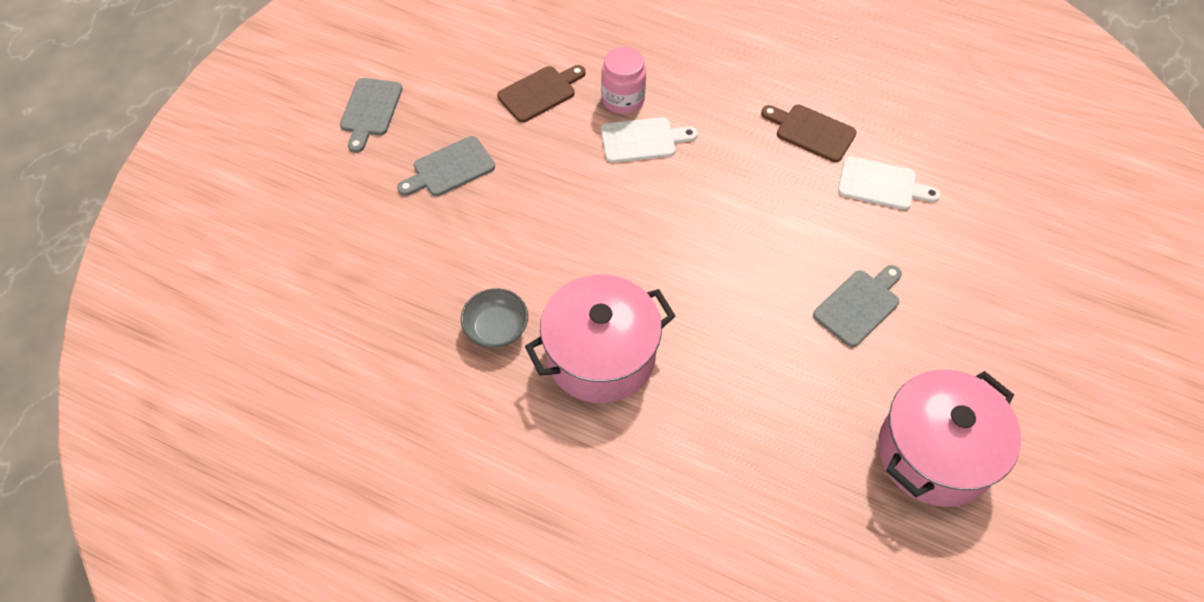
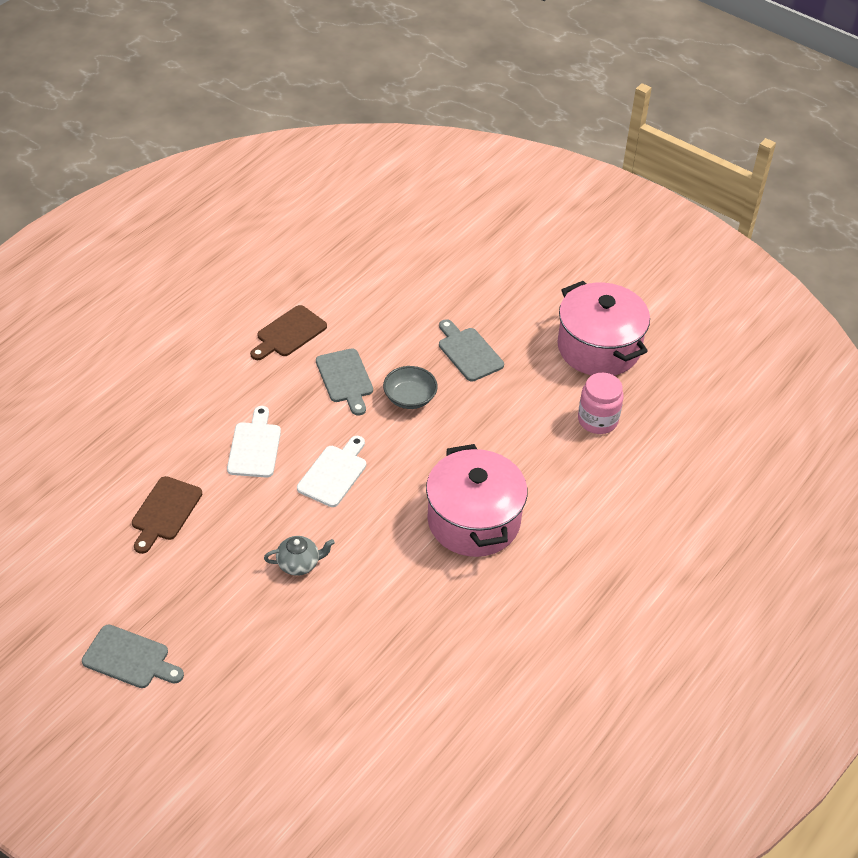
camera: 80 degrees left, 10 degrees down
grey cutting board [397,136,495,196] -> grey cutting board moved to [316,348,373,416]
grey bowl [461,288,528,348] -> grey bowl moved to [383,366,438,409]
brown cutting board [497,65,586,123] -> brown cutting board turned 135 degrees counterclockwise [132,476,202,554]
pink jar [601,47,646,114] -> pink jar moved to [578,373,624,434]
white cutting board [838,156,941,210] -> white cutting board moved to [297,436,366,507]
none -> grey teapot [264,536,335,576]

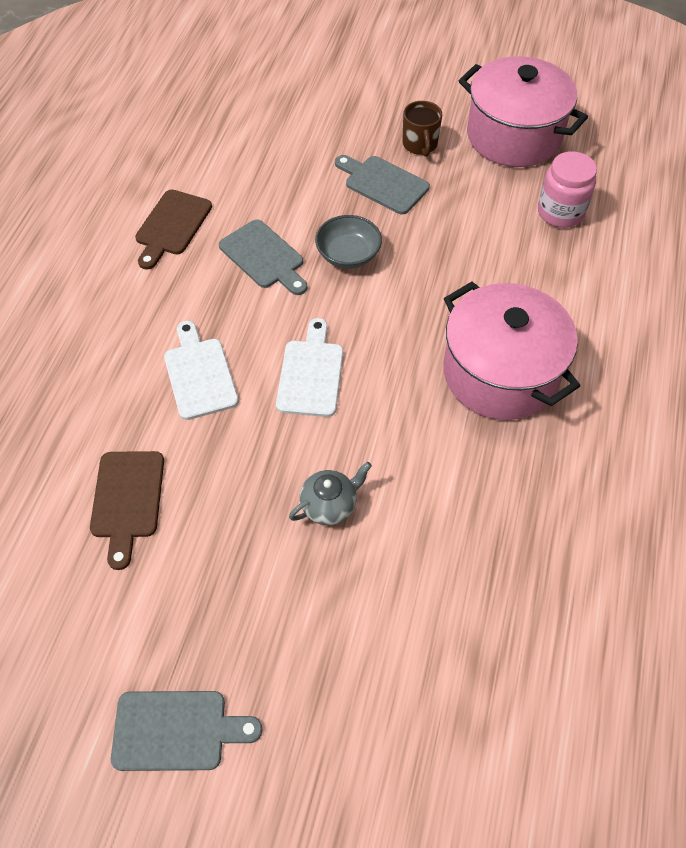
camera: 20 degrees left, 10 degrees up
none -> brown mug [402,101,442,157]

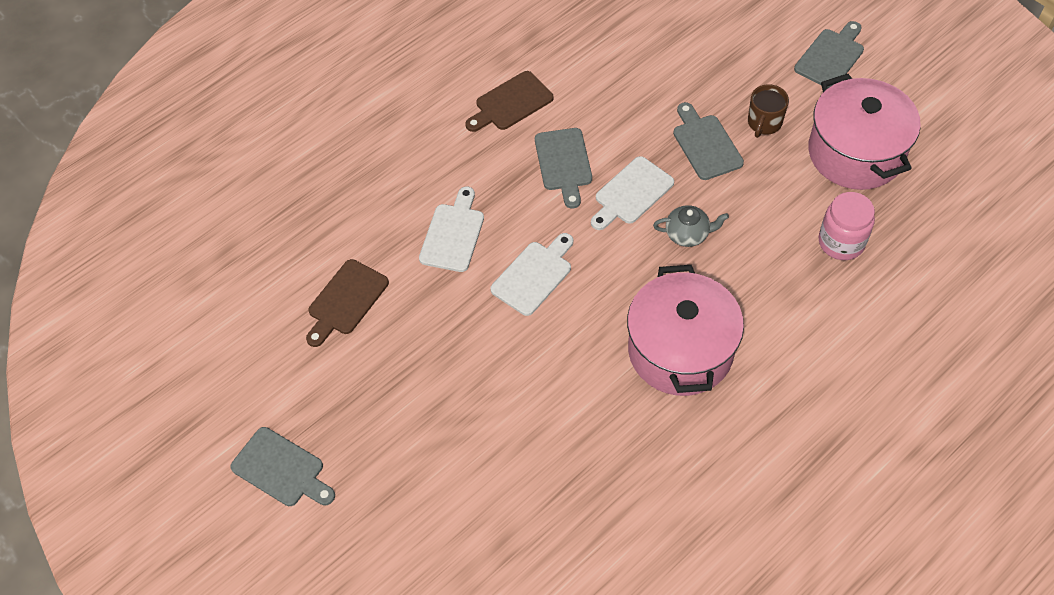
camera: 35 degrees right, 0 degrees up
grey teapot [289,462,372,525] -> grey teapot moved to [653,205,729,247]
grey bowl [315,215,382,269] -> white cutting board [591,156,674,230]
none -> grey cutting board [794,21,864,88]

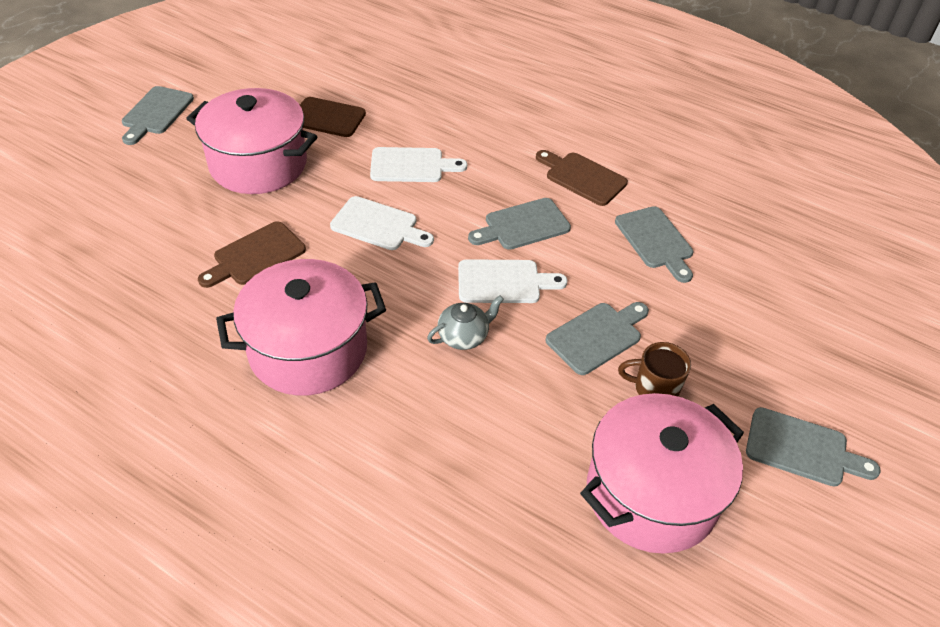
camera: 70 degrees right, 10 degrees down
white cutting board [591,156,674,230] -> white cutting board turned 150 degrees clockwise [458,259,568,303]
grey teapot [653,205,729,247] -> grey teapot turned 105 degrees counterclockwise [427,295,504,350]
pink jar [819,192,875,260] -> none
none -> pink pot [186,88,317,194]
none -> brown cutting board [198,221,306,288]
none -> grey cutting board [615,206,693,283]

